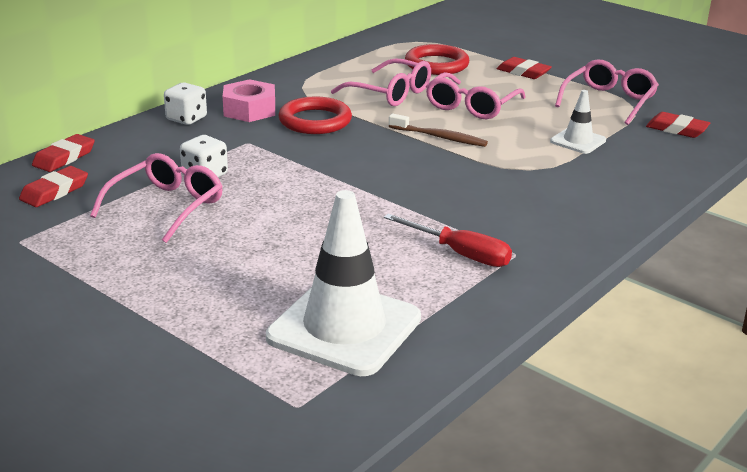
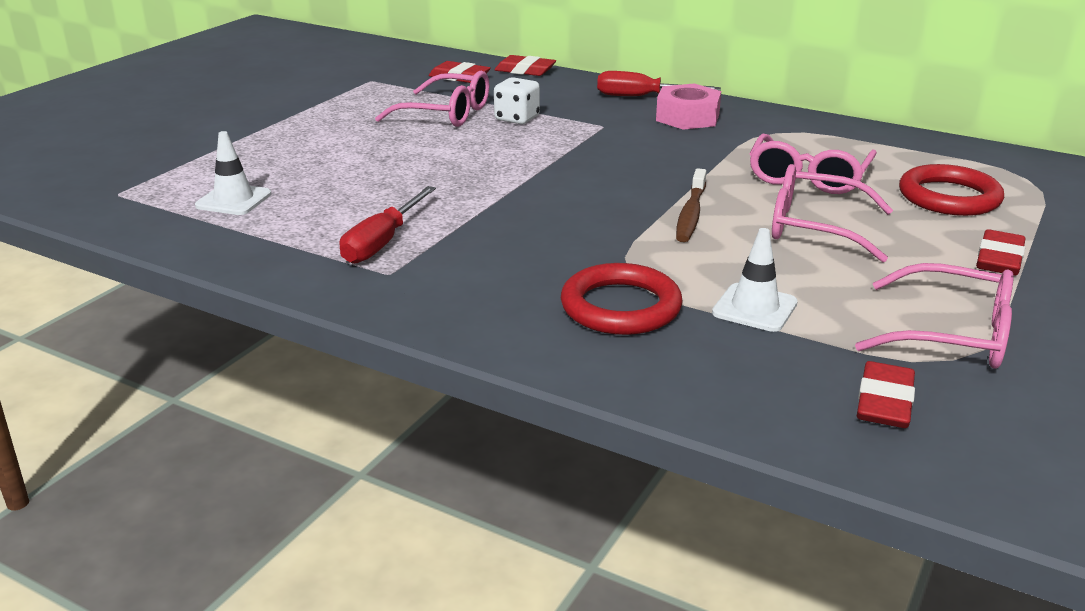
camera: 80 degrees right, 0 degrees up
white dice [164,83,207,125] -> red screwdriver [597,71,721,96]
white traffic cone [266,190,421,376] -> white traffic cone [195,131,272,215], size x0.49
red ring [279,96,352,134] -> red ring moved to [561,263,683,335]

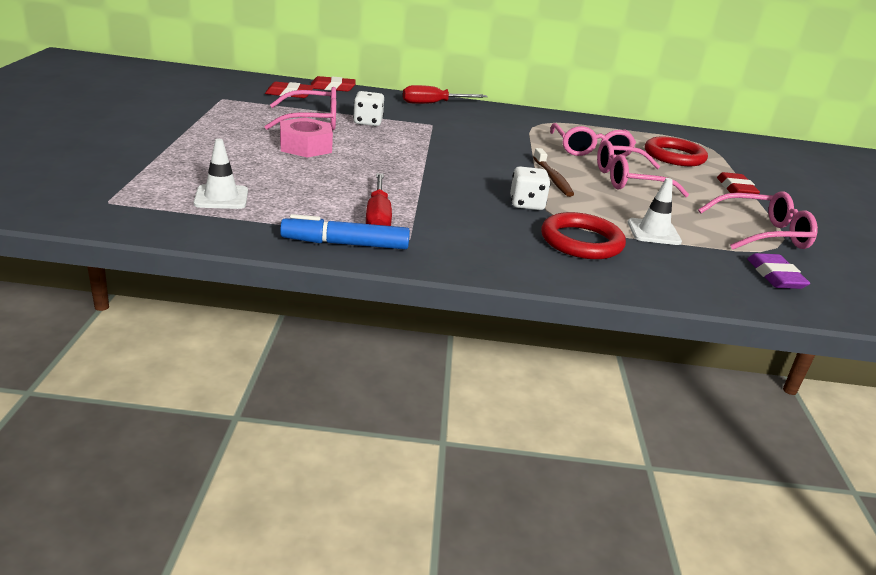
camera: 30 degrees left, 0 degrees up
pink nut [656,84,721,130] -> pink nut moved to [280,117,333,158]
red eraser [857,361,915,428] -> purple eraser [747,253,810,289]
none -> blue marker [280,214,410,249]
none -> white dice [510,166,550,210]

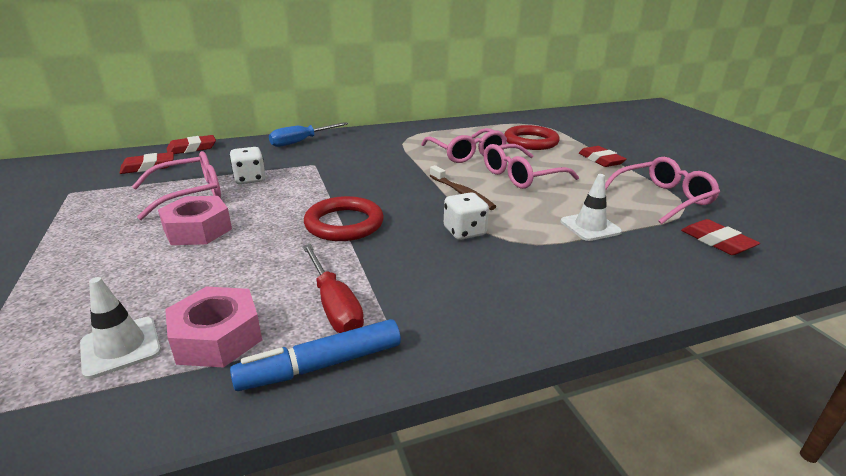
camera: 20 degrees left, 0 degrees up
red screwdriver [403,85,488,104] -> blue screwdriver [269,122,348,147]
red ring [541,212,626,259] -> red ring moved to [304,196,384,241]
purple eraser [747,253,810,289] -> red eraser [681,219,760,255]
none -> pink nut [165,287,262,368]

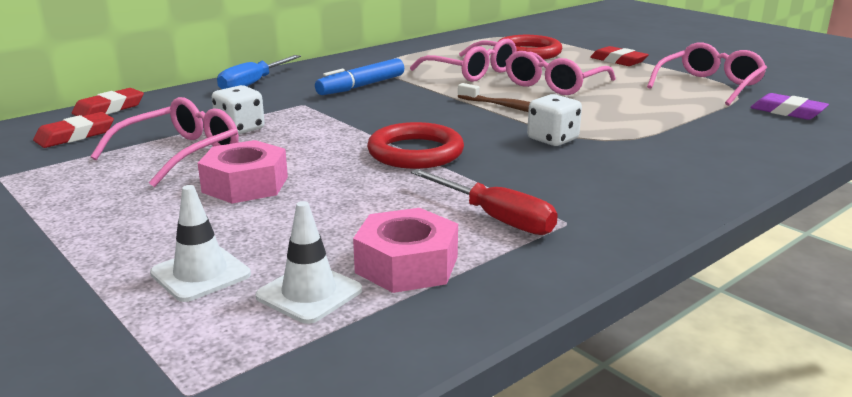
camera: 20 degrees left, 5 degrees down
blue marker [230,319,401,391] -> blue marker moved to [315,58,404,95]
white traffic cone [561,174,622,241] -> white traffic cone moved to [150,185,251,302]
red eraser [681,219,760,255] -> purple eraser [750,93,829,120]

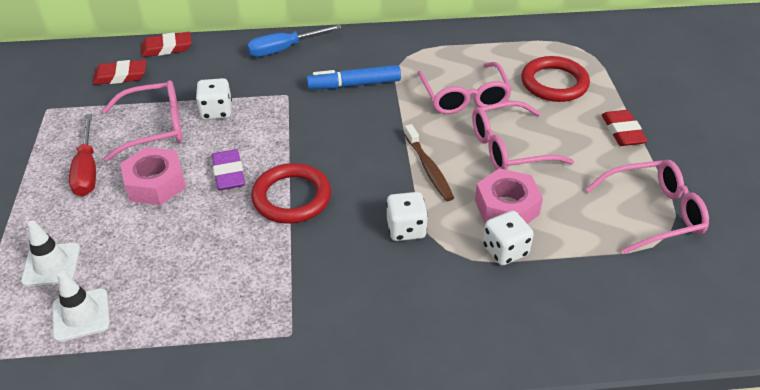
camera: 35 degrees right, 20 degrees up
pink nut [353,208,458,293] -> pink nut moved to [475,168,543,224]
red screwdriver [411,169,558,235] -> red screwdriver moved to [69,114,96,196]
purple eraser [750,93,829,120] -> purple eraser moved to [212,149,245,190]
none -> white dice [483,211,534,265]

